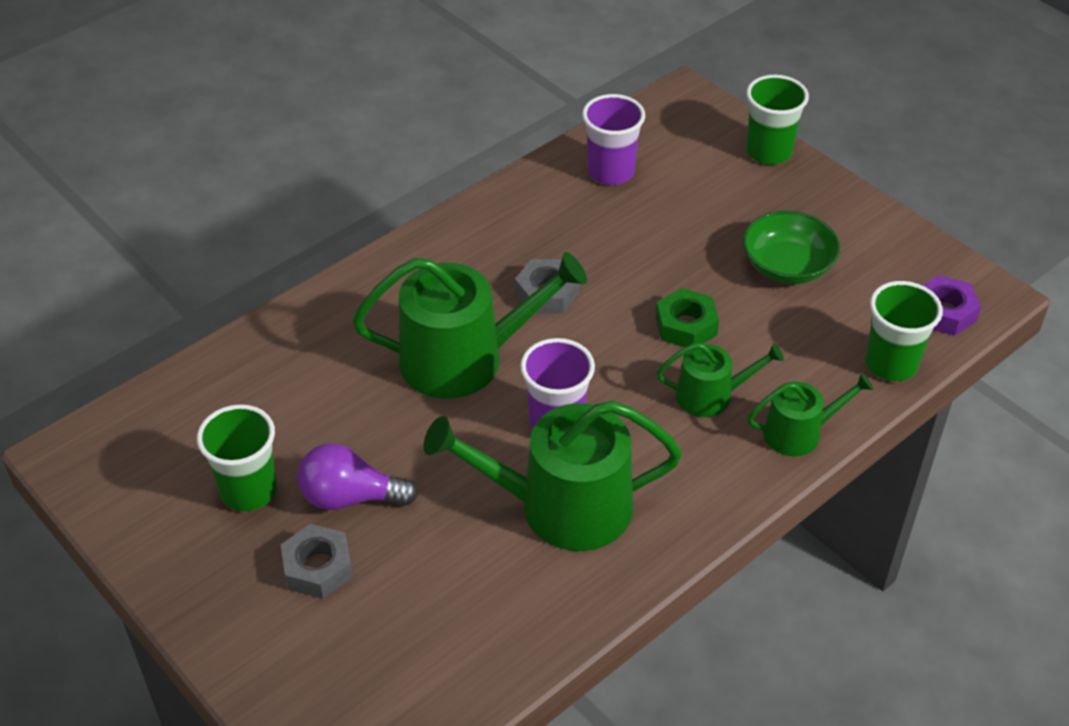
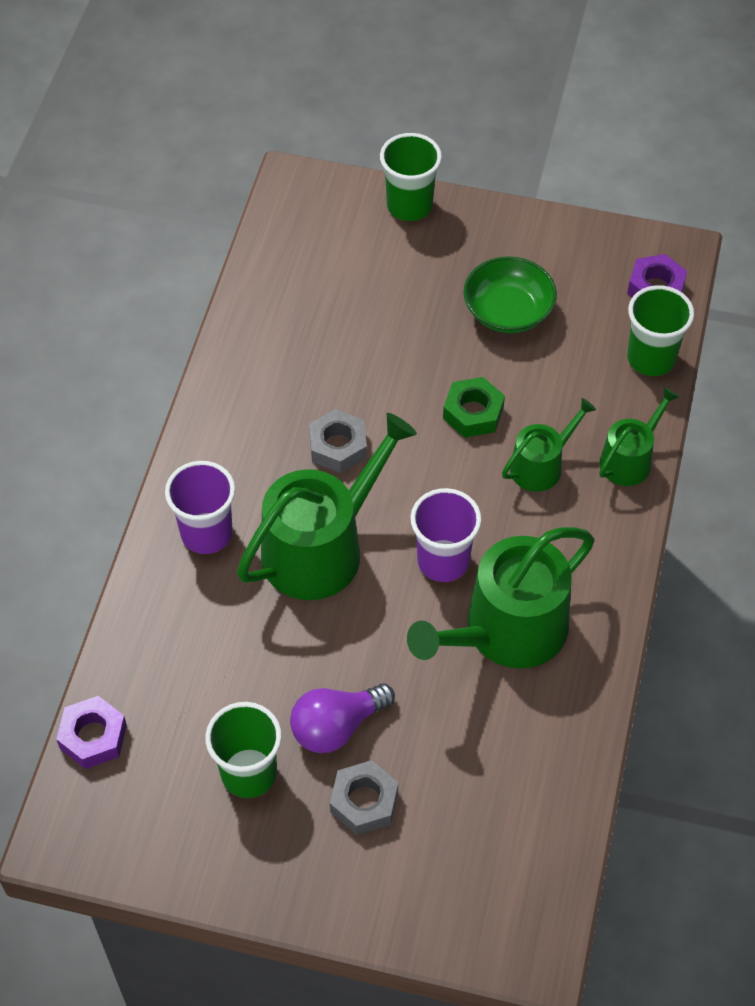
camera: 35 degrees left, 10 degrees up
purple cup [582,94,645,185] -> purple cup moved to [165,461,235,554]
none -> purple nut [56,696,127,769]

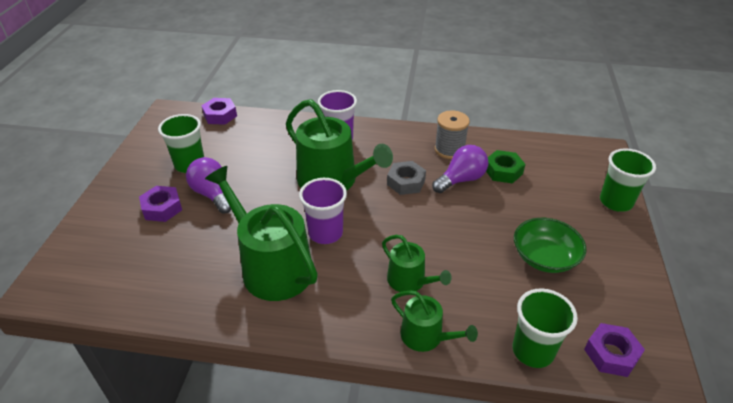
camera: 85 degrees right, 15 degrees down
grey nut [330,760,398,835] -> purple nut [139,186,182,222]
green nut [443,377,505,438] -> green nut moved to [486,150,525,183]
none -> purple light bulb [432,145,488,193]
none -> grey spool [435,111,470,159]

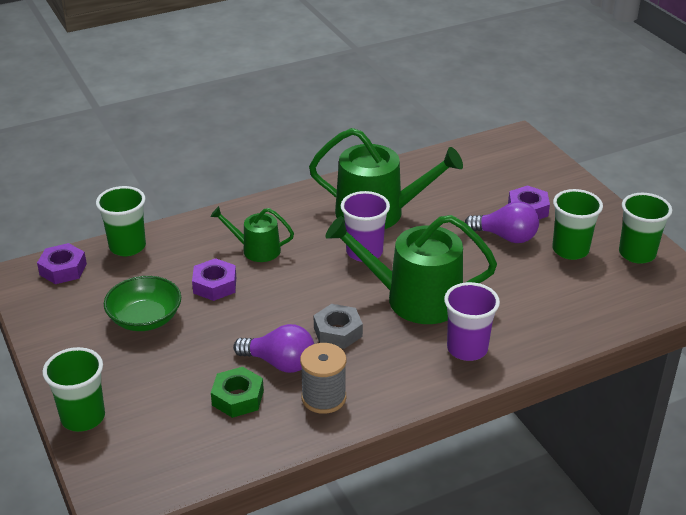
camera: 145 degrees right, 5 degrees down
purple nut [202,98,237,125] -> purple nut moved to [192,258,236,301]
green watering can [391,291,478,352] -> none
purple light bulb [432,145,488,193] -> purple light bulb turned 90 degrees counterclockwise [233,324,314,373]
none -> green cup [619,193,672,264]

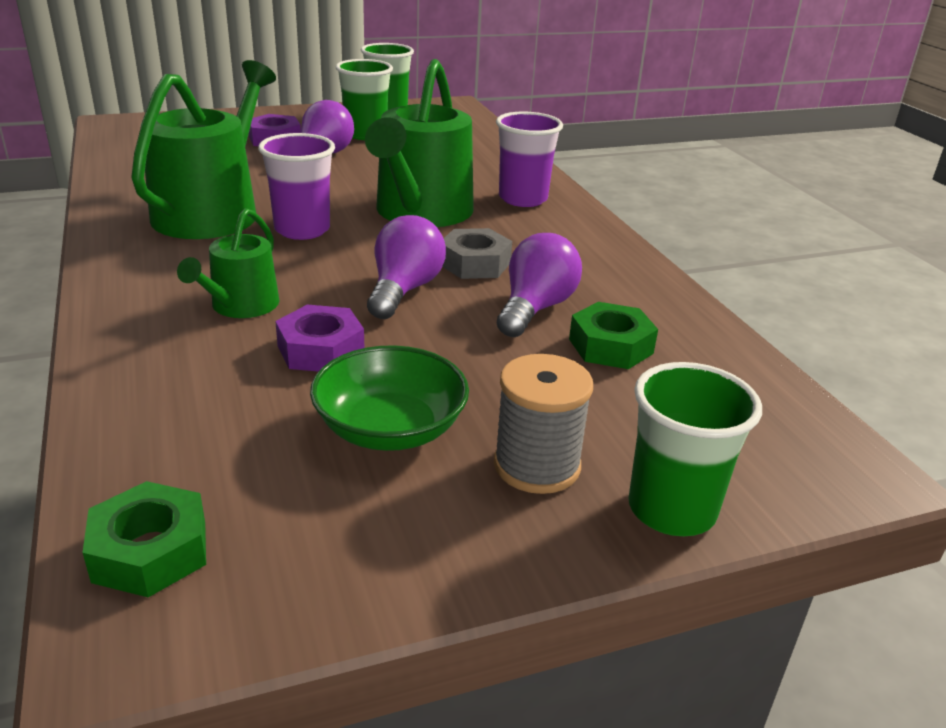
camera: 85 degrees left, 5 degrees down
purple nut [37,243,87,284] -> green nut [82,481,206,597]
green cup [96,186,146,256] -> none
grey spool [300,343,347,414] -> grey spool moved to [494,354,593,494]
none -> purple light bulb [367,215,446,319]

